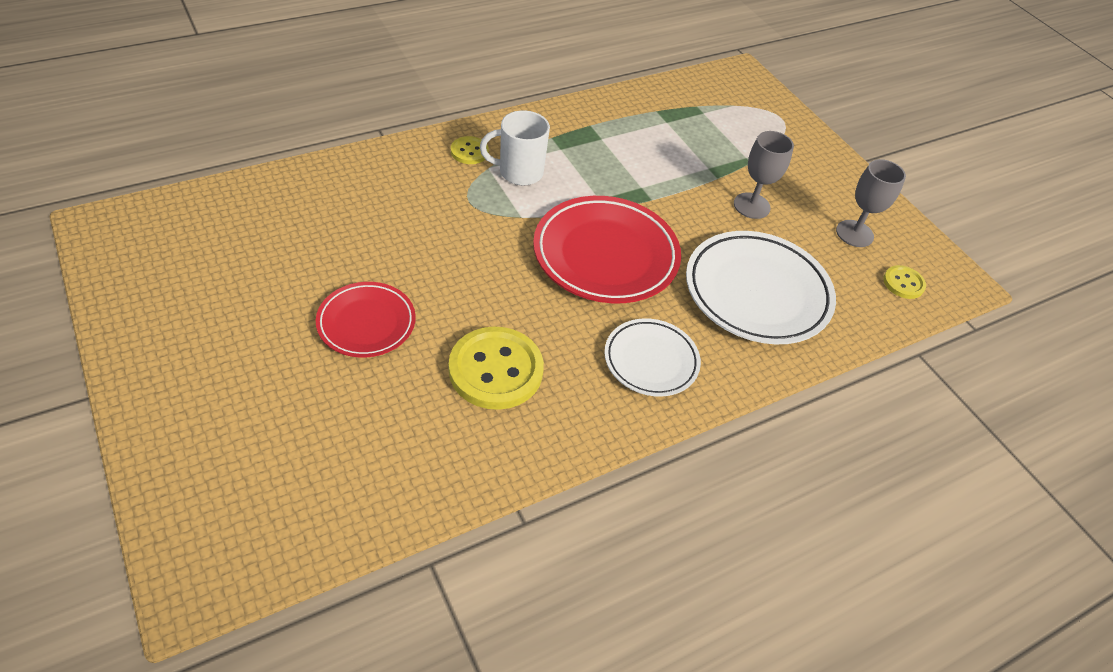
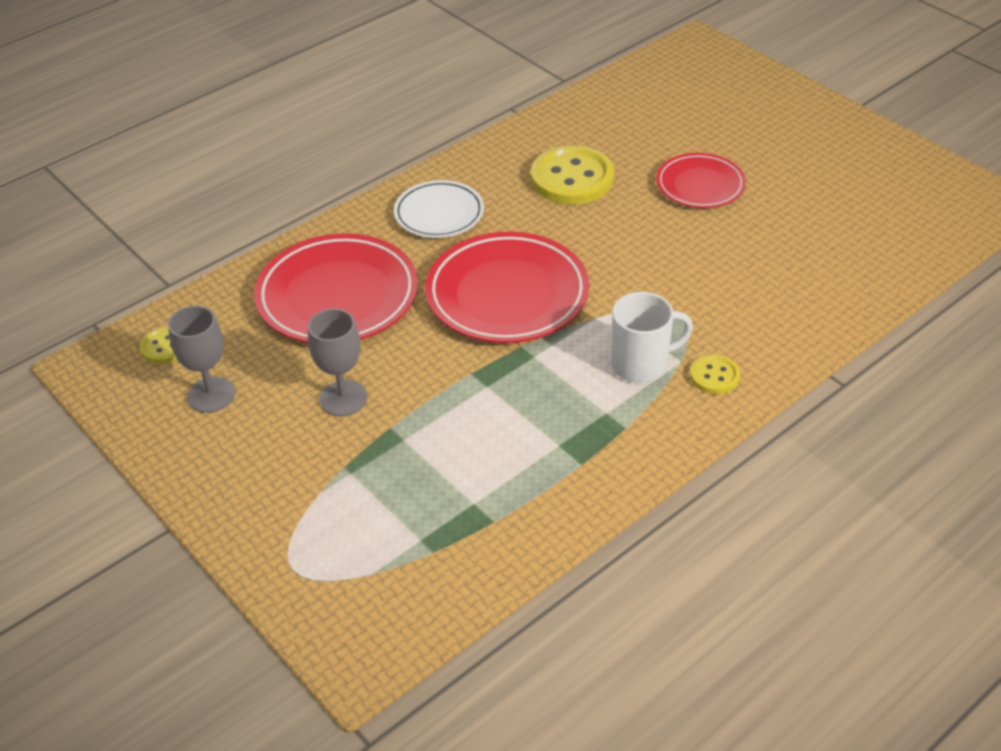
camera: 175 degrees right, 5 degrees down
white plate [686,231,836,344] -> red plate [254,233,418,343]

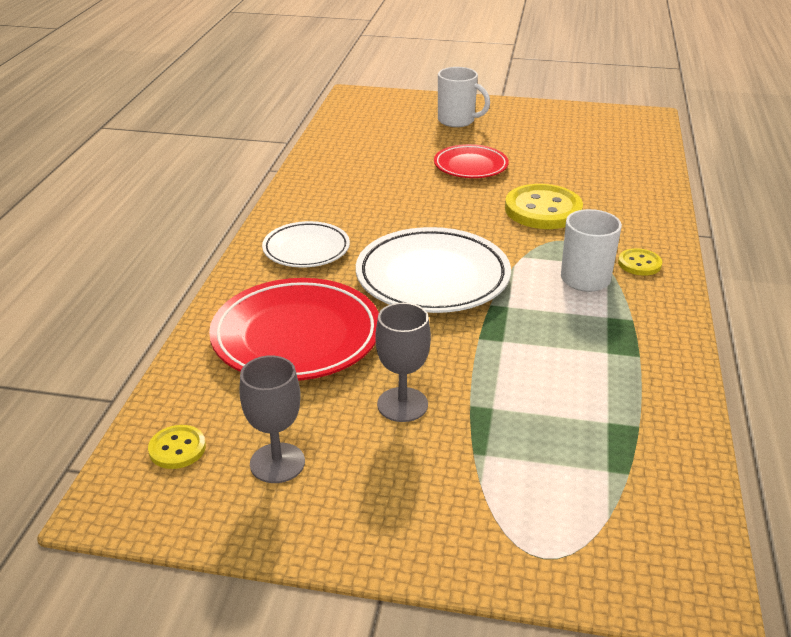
camera: 40 degrees left, 10 degrees down
red plate [425,232,589,343] -> white plate [356,227,511,313]
yellow button [531,145,614,204] -> yellow button moved to [505,184,583,229]
none -> white mug [438,67,490,127]

